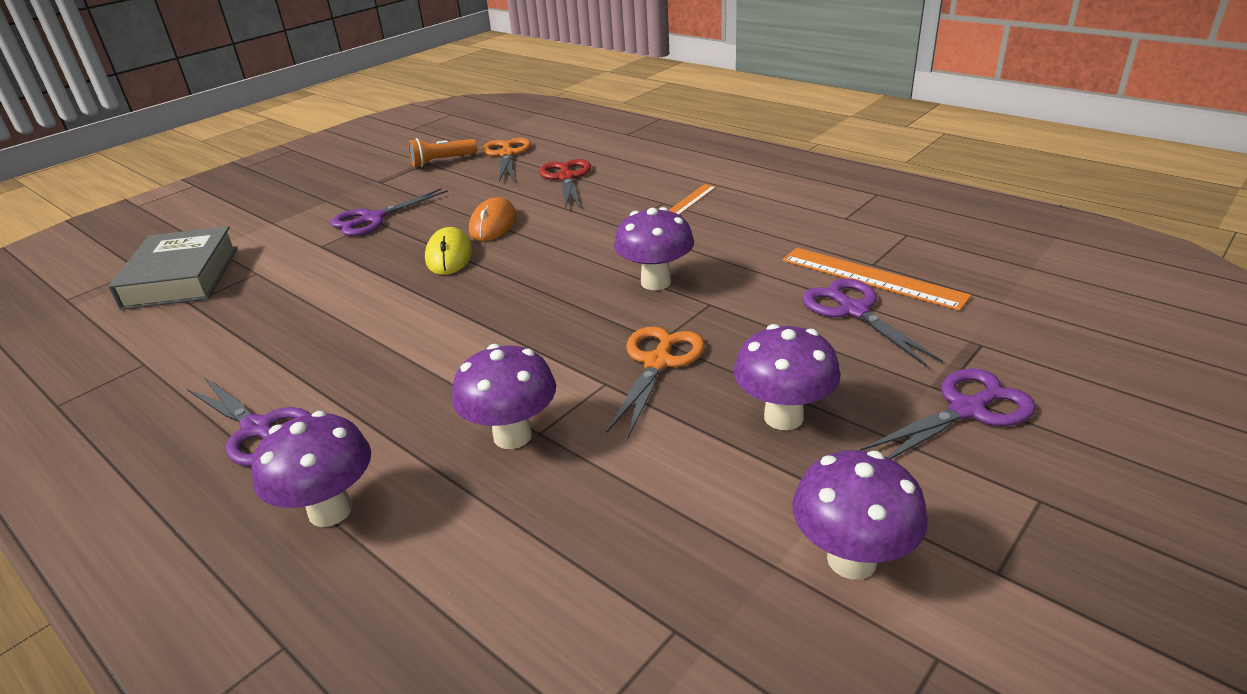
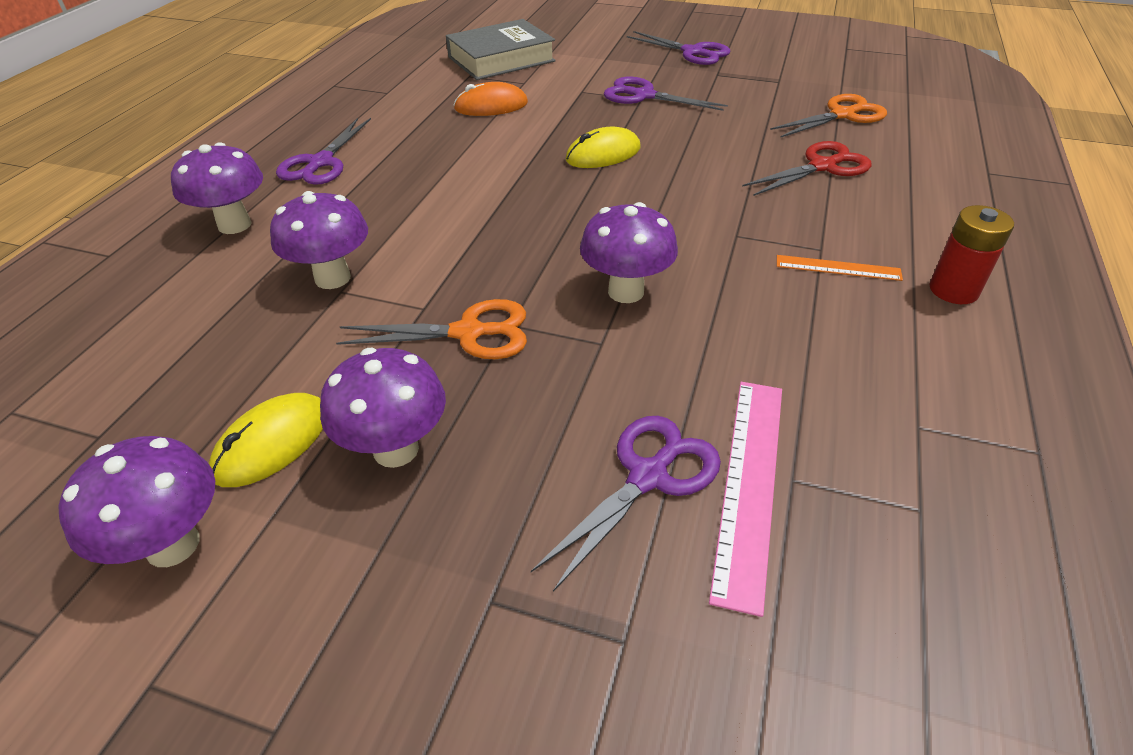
camera: 65 degrees right, 10 degrees up
orange flashlight [408,138,478,167] -> none
orange mouse [469,197,517,241] -> orange mouse moved to [454,82,528,116]
orange ruler [783,248,972,311] -> pink ruler [709,382,782,617]
purple scissors [860,368,1036,459] -> purple scissors moved to [627,31,730,65]
none -> yellow mouse [209,393,323,487]
none -> red battery [929,205,1014,304]

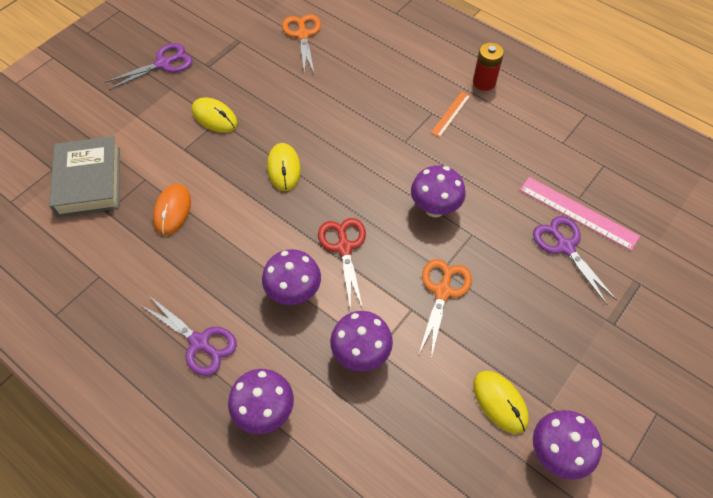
camera: 70 degrees left, 15 degrees up
purple mushroom [320,348,446,468] -> purple mushroom moved to [262,249,321,305]
purple scissors [604,77,728,111] -> yellow mouse [192,98,238,133]
red scissors [742,141,872,196] -> red scissors moved to [318,218,366,312]

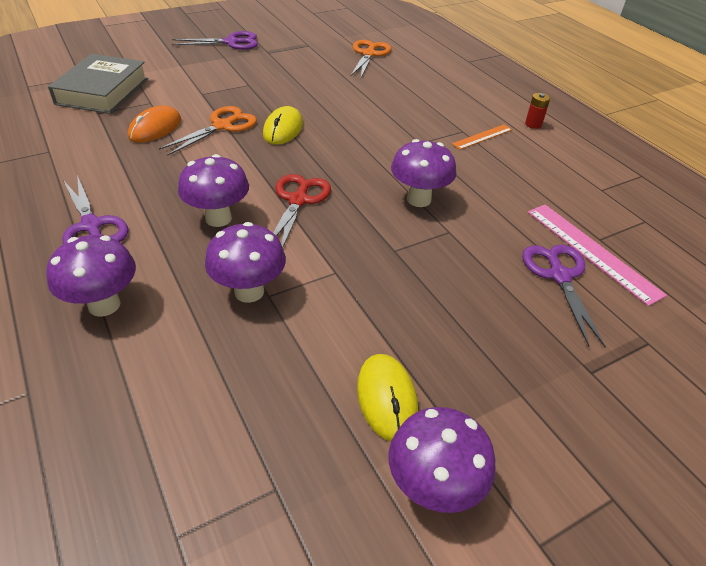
camera: 20 degrees right, 15 degrees down
yellow mouse [192,98,238,133] -> none
orange scissors [418,259,472,358] -> orange scissors moved to [159,106,257,156]
red battery [473,42,504,91] -> red battery [525,93,550,129], size x0.64

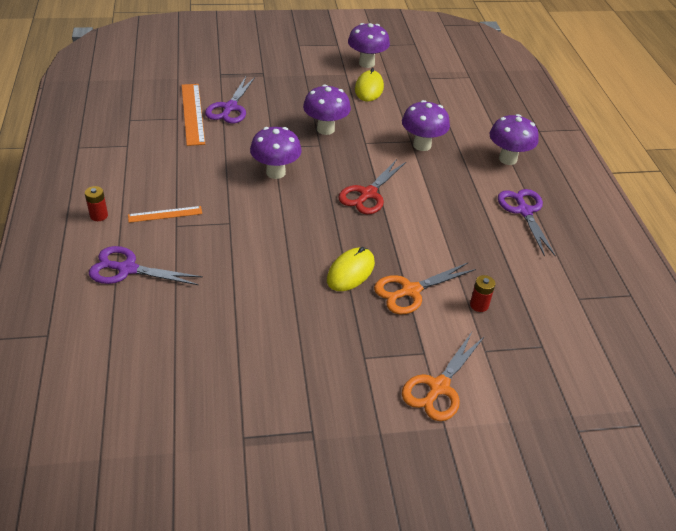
camera: 160 degrees left, 0 degrees up
grey book [48,54,148,114] -> none
orange mouse [128,106,181,143] -> red battery [470,275,495,312]
purple scissors [172,31,258,50] -> purple scissors moved to [89,246,203,285]
purple mushroom [178,154,249,227] -> purple mushroom moved to [303,84,351,135]
orange scissors [351,40,391,78] -> orange scissors moved to [402,332,485,421]
pink ruler [528,205,667,306] -> orange ruler [182,84,205,146]

